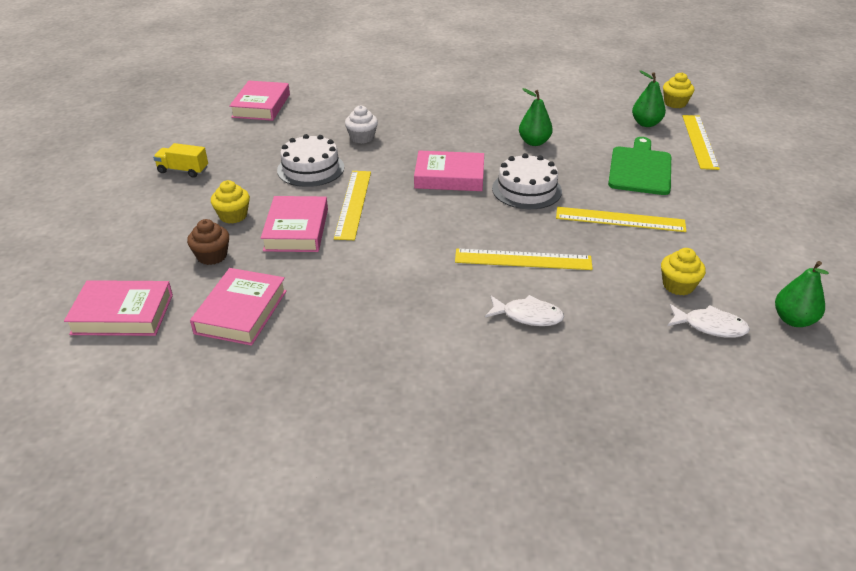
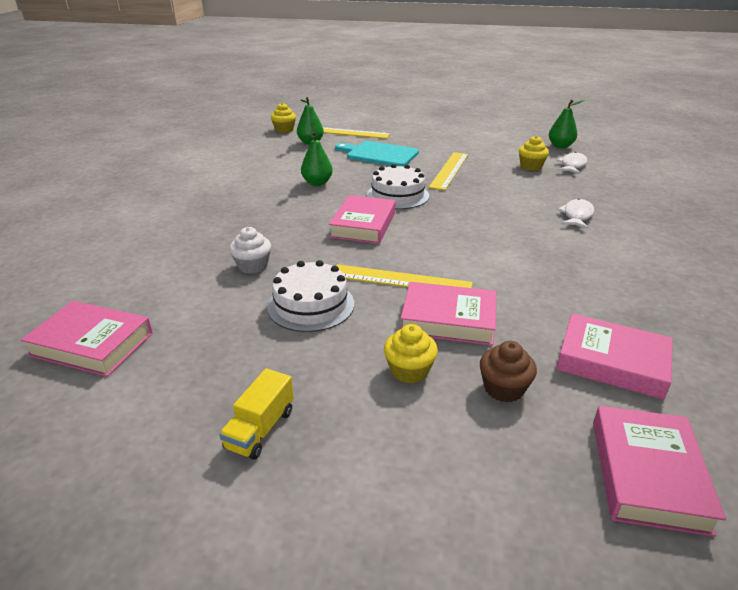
camera: 80 degrees left, 5 degrees down
yellow ruler [455,249,593,270] -> none
green cutting board [608,137,671,195] -> turquoise cutting board [335,141,419,166]

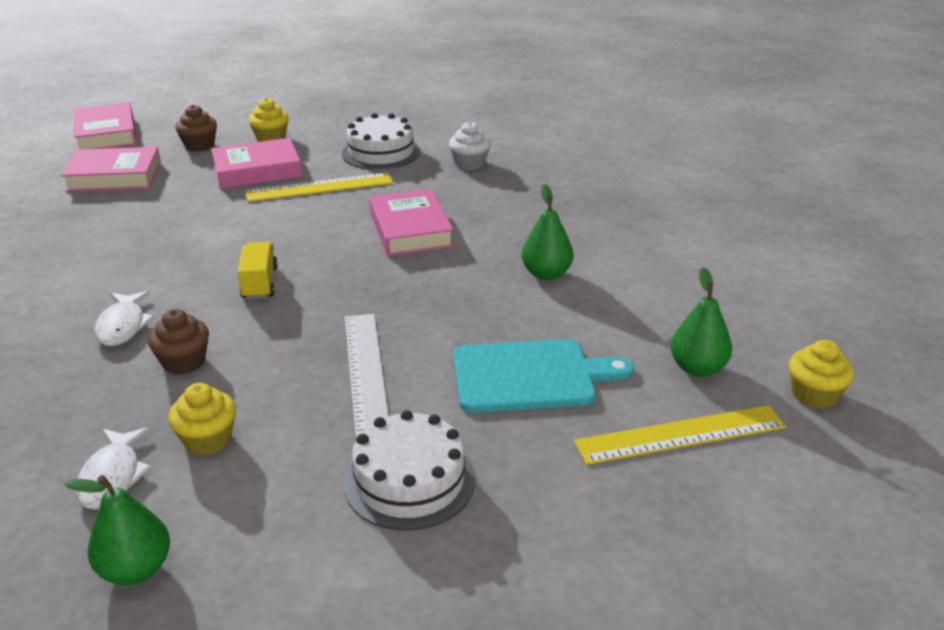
camera: 150 degrees right, 0 degrees up
pink book [21,301,153,377] -> none
yellow truck [219,368,294,460] -> yellow truck moved to [238,242,278,299]
white cake [367,164,429,209] -> white cake moved to [344,410,475,531]
yellow ruler [429,152,468,190] -> white ruler [345,314,389,438]
none -> brown cupcake [148,309,209,375]

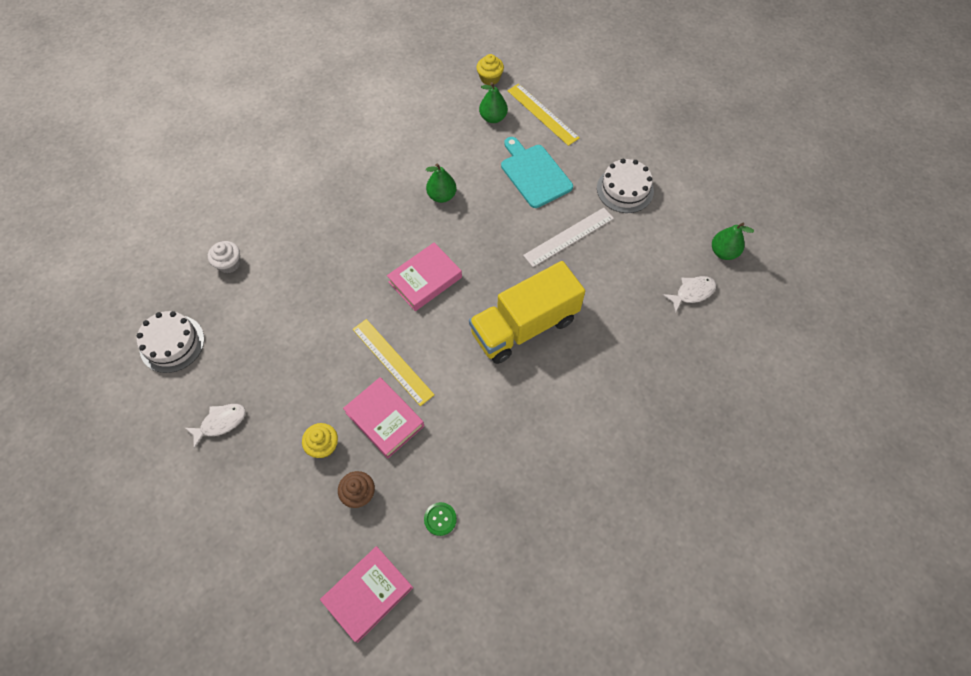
camera: 115 degrees left, 30 degrees up
pink book [61,147,161,192] -> green button [424,502,457,536]
white fish [94,291,155,346] -> white fish moved to [185,404,246,449]
brown cupcake [148,309,209,375] -> none
yellow cupcake [168,383,236,455] -> none
yellow truck [238,242,278,299] -> yellow truck [469,261,585,364], size x2.33
white cake [342,113,420,170] -> white cake moved to [137,311,204,373]
white cupcake [449,122,491,170] -> white cupcake moved to [208,241,240,273]

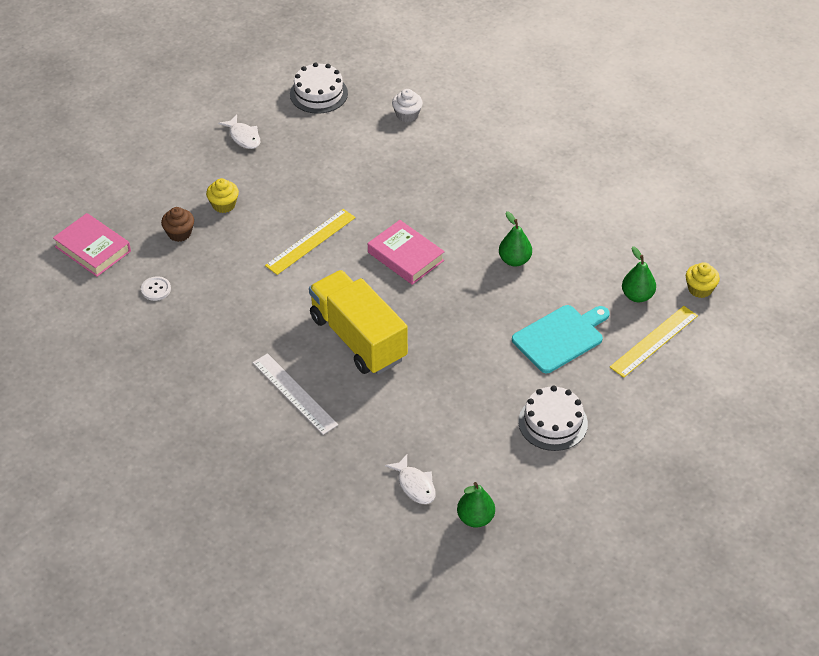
camera: 85 degrees right, 15 degrees down
pink book [343,377,424,459] -> none
green button [424,502,457,536] -> white button [141,276,171,301]
white ruler [523,208,614,267] -> white ruler moved to [253,353,338,435]

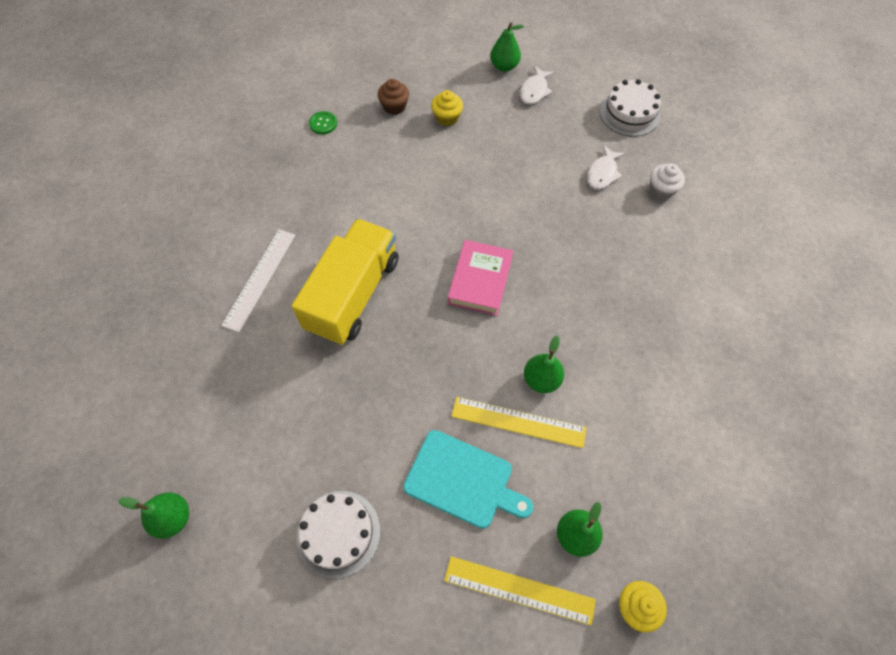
camera: 60 degrees right, 15 degrees up
pink book [53,213,131,277] -> none
white button [141,276,171,301] -> green button [309,111,337,135]
yellow ruler [265,209,356,275] -> yellow ruler moved to [451,397,587,448]
white fish [385,454,436,504] -> white fish moved to [587,145,625,190]
none -> green pear [490,22,524,72]

